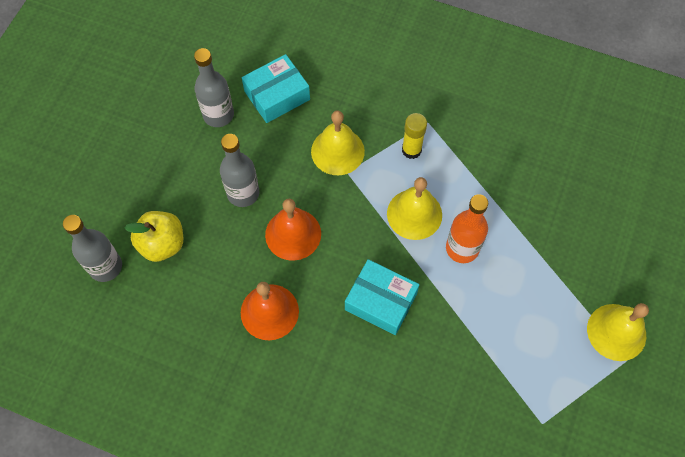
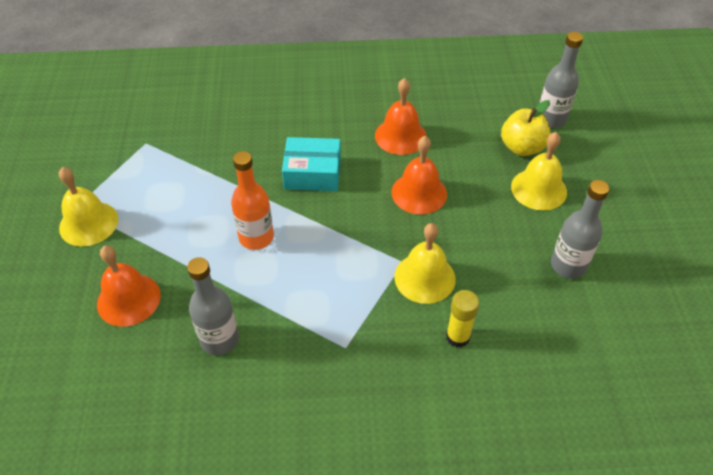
camera: 155 degrees right, 15 degrees down
grey bottle [220,134,259,207] -> grey bottle moved to [187,257,239,355]
turquoise box [242,54,310,123] -> none
yellow bell [387,177,442,240] -> yellow bell moved to [511,132,567,211]
yellow glue stick [402,113,427,159] -> yellow glue stick moved to [446,290,479,348]
none -> orange bell [97,245,161,327]

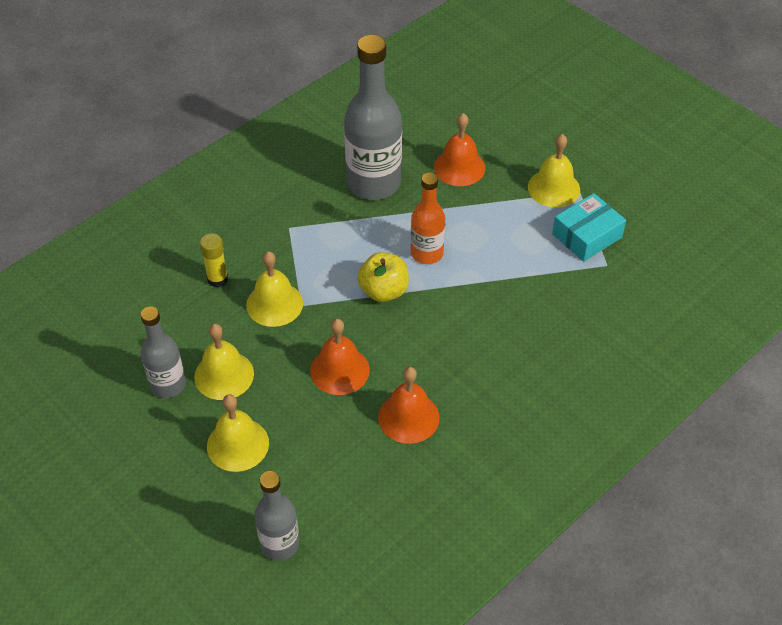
camera: 140 degrees right, 0 degrees up
grey bottle [187,257,239,355] -> grey bottle [344,35,402,200], size x1.73
turquoise box [282,137,341,191] -> turquoise box moved to [552,193,626,262]
yellow apple [501,100,551,156] -> yellow apple moved to [358,252,409,302]
none -> yellow bell [194,324,254,400]

